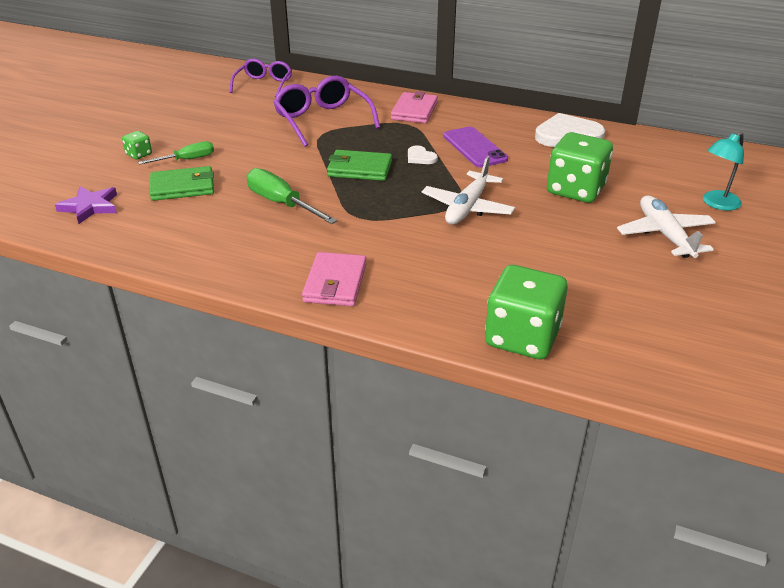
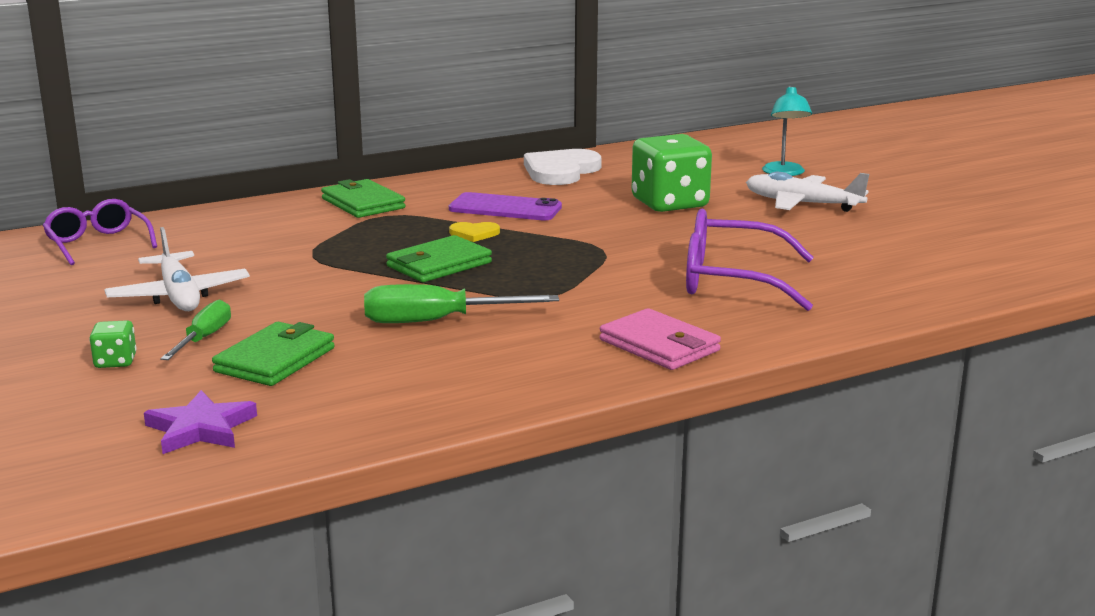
camera: 50 degrees left, 15 degrees down
purple glasses [273,76,380,147] -> purple glasses moved to [686,209,814,311]
pink wallet [391,91,438,123] -> green wallet [321,179,405,218]
white heart [408,145,438,164] -> yellow heart [449,222,500,242]
white plane [422,156,515,225] -> white plane moved to [104,227,250,311]
green dice [485,265,568,359] -> none

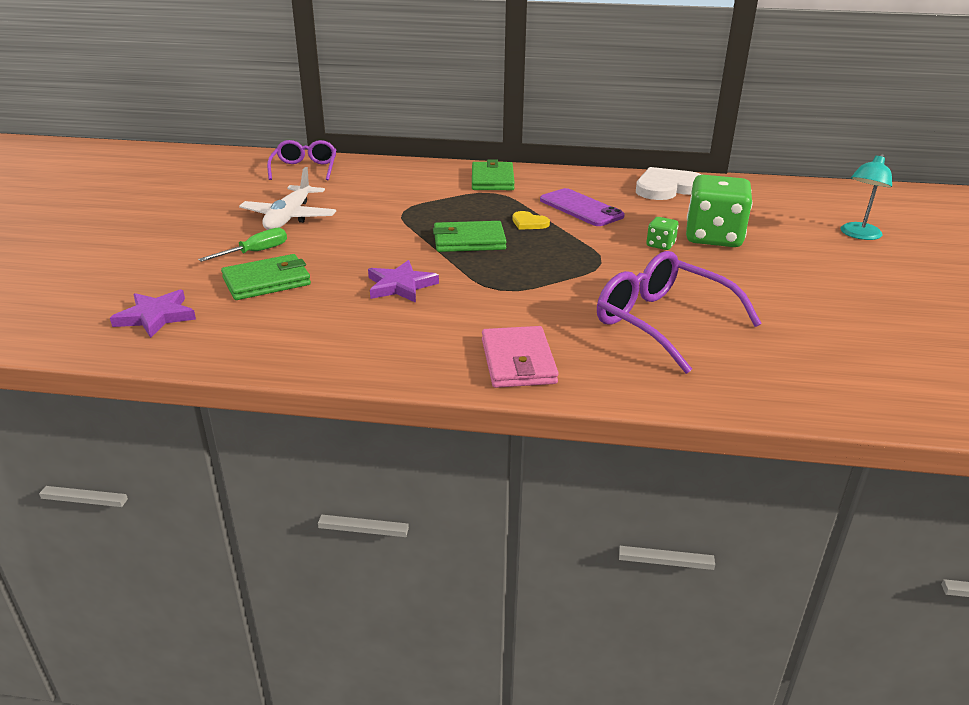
camera: 35 degrees right, 10 degrees up
green dice [89,320,137,368] -> green dice moved to [646,217,678,250]
green screwdriver [364,284,559,323] -> purple star [368,260,439,303]
white plane [746,172,869,212] -> none

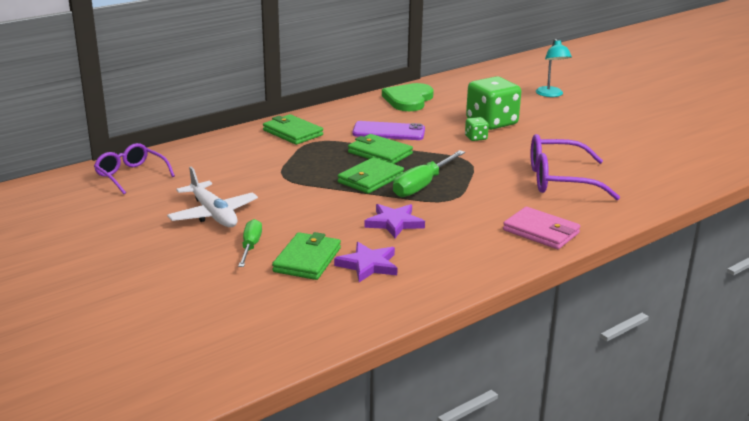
camera: 45 degrees left, 5 degrees down
purple star [110,289,196,338] -> purple star moved to [334,242,398,282]
yellow heart [513,211,550,230] -> green wallet [348,134,413,164]
white heart [636,167,702,200] -> green heart [382,83,434,111]
none -> green screwdriver [393,150,465,197]

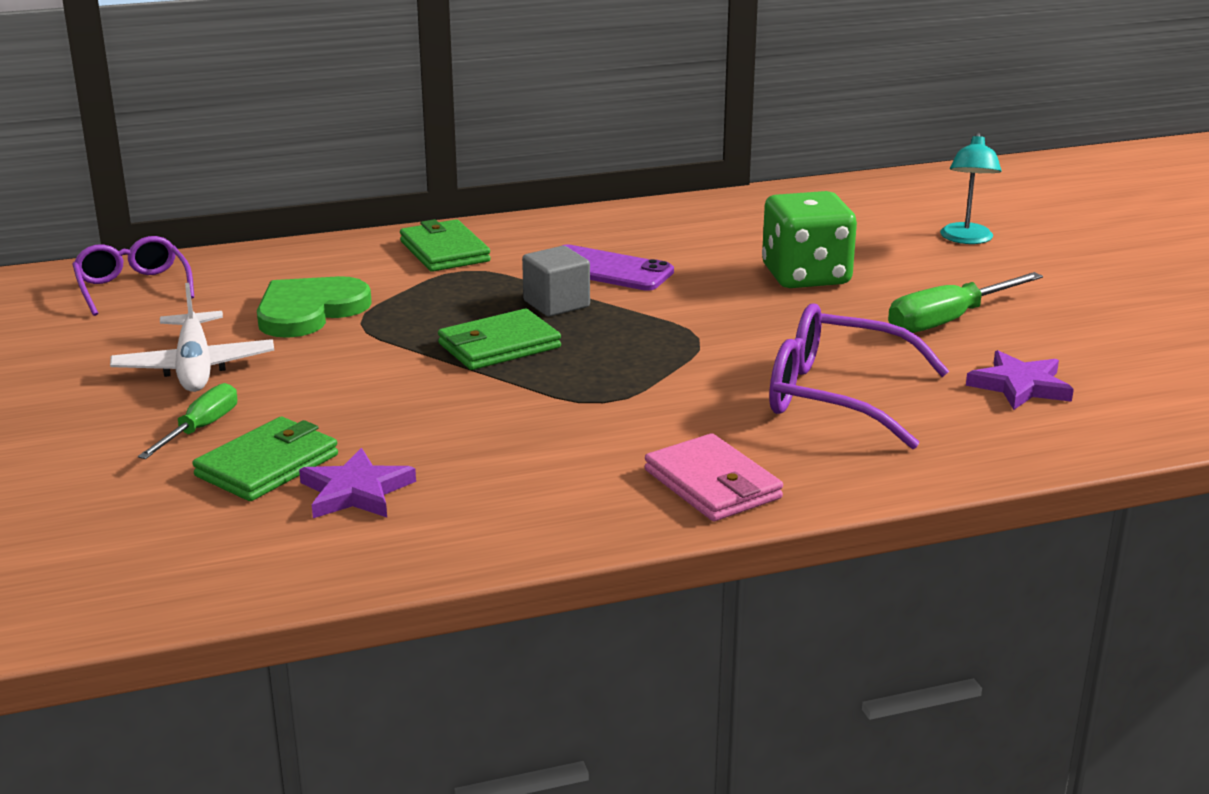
camera: 20 degrees right, 0 degrees up
green wallet [348,134,413,164] -> grey cube [522,246,590,317]
purple star [364,204,425,238] -> purple star moved to [966,350,1074,410]
green heart [382,83,434,111] -> green heart moved to [257,276,372,338]
green screwdriver [393,150,465,197] -> green screwdriver moved to [888,272,1043,333]
green dice [465,117,489,141] -> none

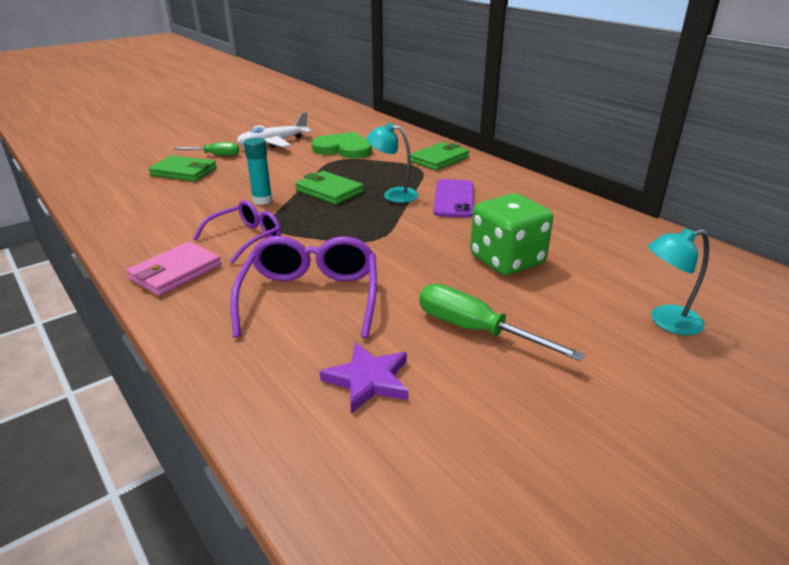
camera: 70 degrees right, 5 degrees up
purple glasses [72,236,194,316] -> purple glasses moved to [193,200,281,264]
purple star [299,448,416,518] -> none
grey cube [522,246,590,317] -> turquoise lamp [367,123,418,203]
none -> turquoise glue stick [244,137,272,205]

